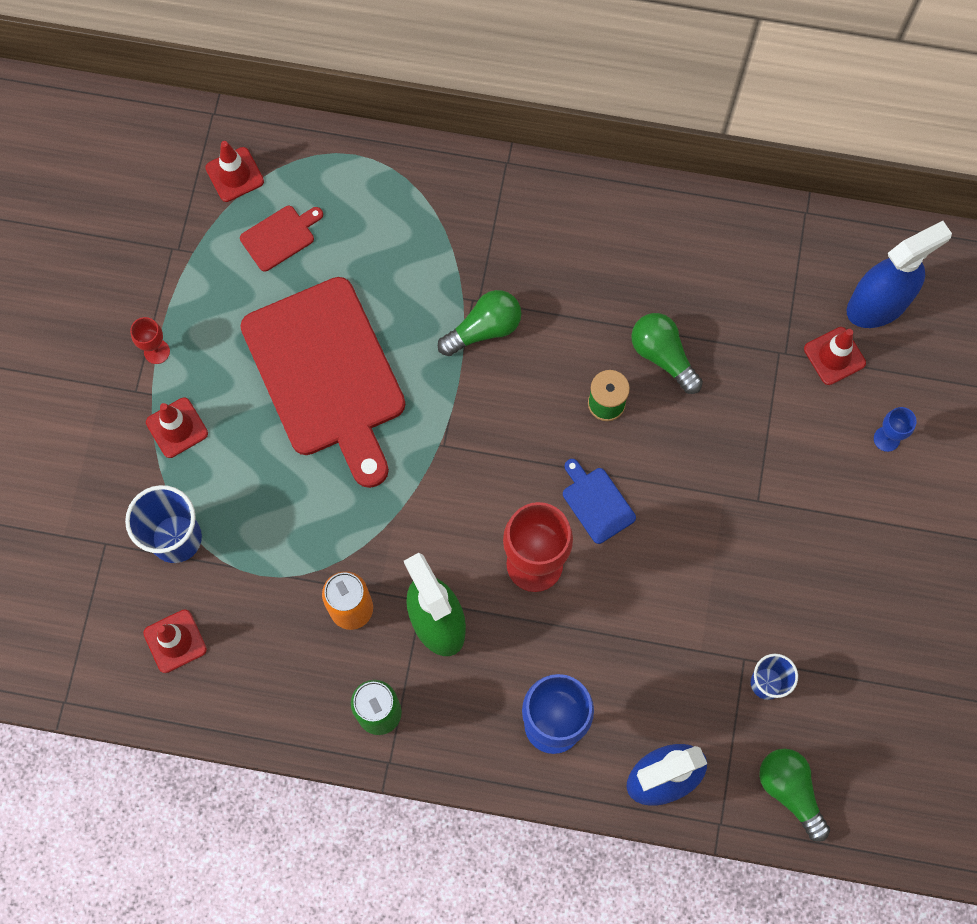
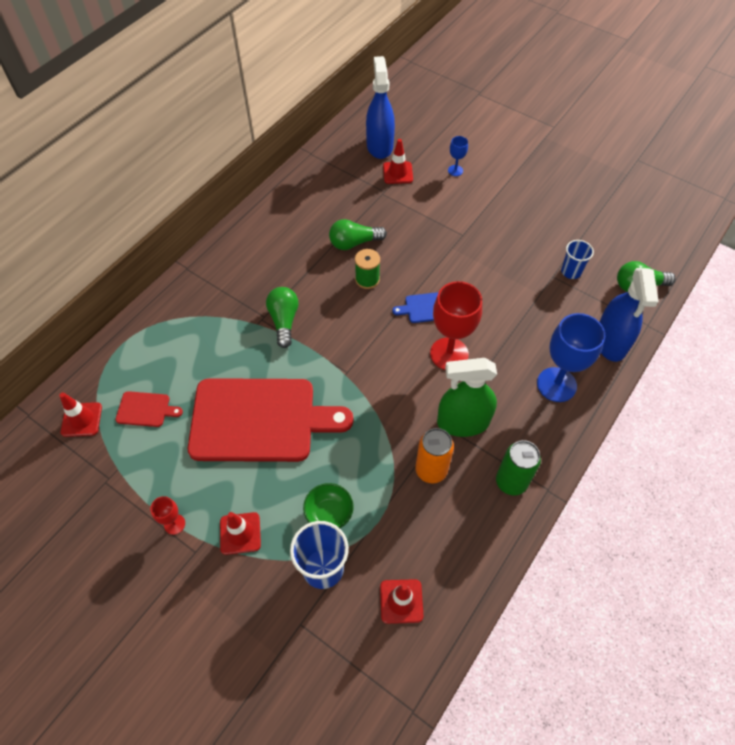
camera: 65 degrees left, 15 degrees down
red cutting board [240,206,323,272] -> red cutting board turned 105 degrees clockwise [115,391,183,427]
none -> green bowl [303,483,353,528]

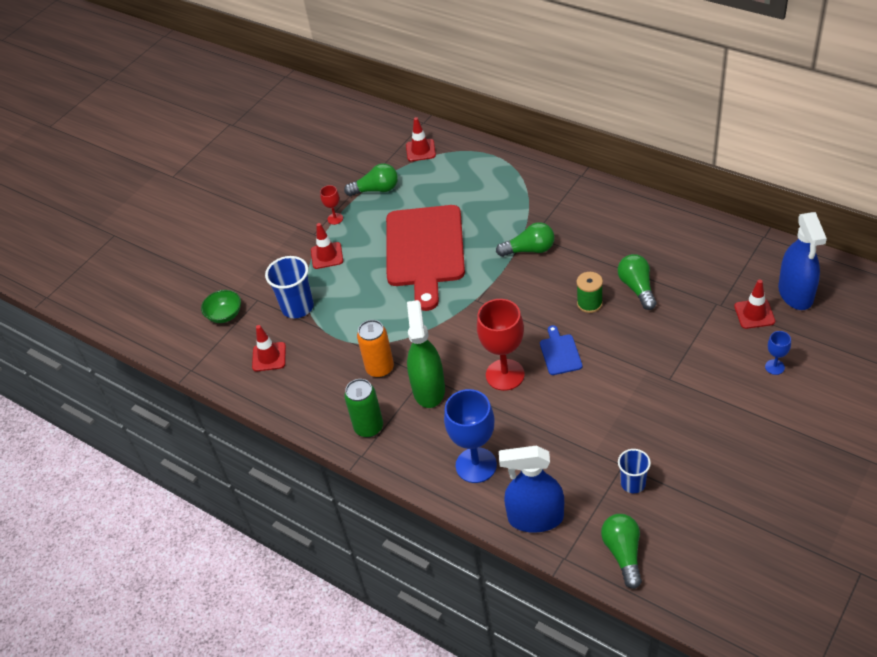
camera: 95 degrees right, 10 degrees down
red cutting board [115,391,183,427] -> none
green bowl [303,483,353,528] -> green bowl moved to [201,290,241,323]
blue spray bottle [366,56,395,159] -> blue spray bottle turned 90 degrees clockwise [778,212,827,310]
none -> green light bulb [344,164,398,196]

